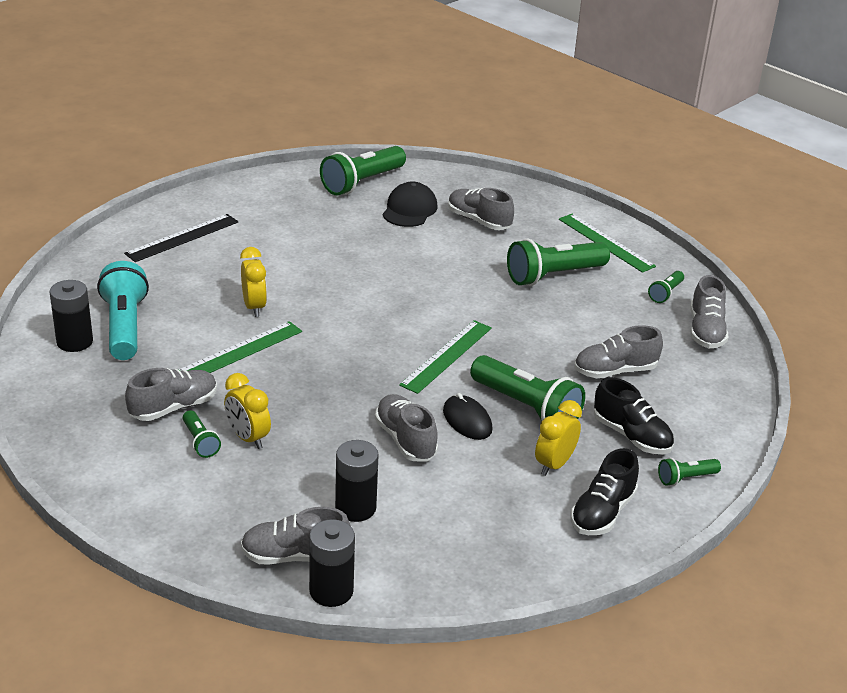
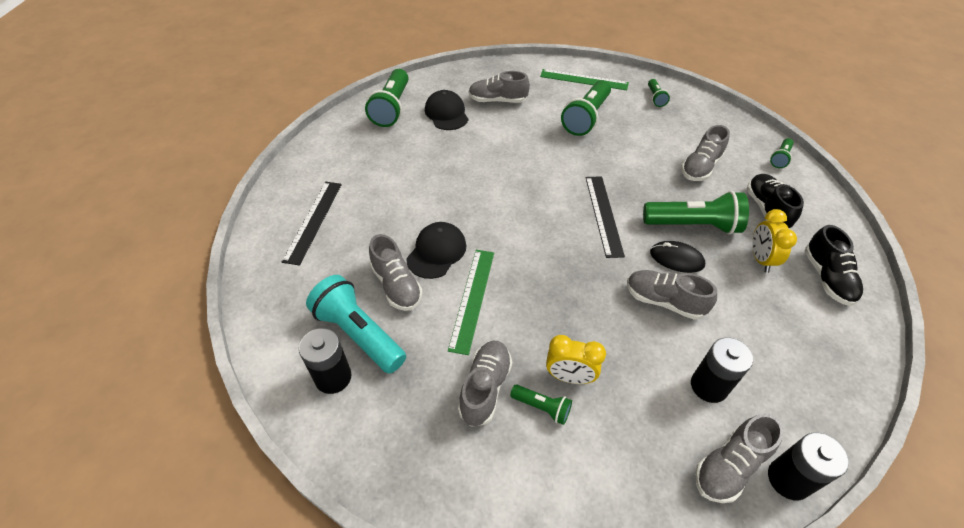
camera: 35 degrees left, 15 degrees up
yellow clock [240,247,267,317] -> black cap [406,222,466,279]
green ruler [399,320,492,394] -> black ruler [586,176,625,258]
black shoe [594,377,674,454] -> black shoe turned 105 degrees counterclockwise [747,174,804,228]
green flashlight [658,458,721,486] -> green flashlight moved to [770,138,794,168]
grey shoe [690,275,728,348] -> grey shoe moved to [369,234,423,311]

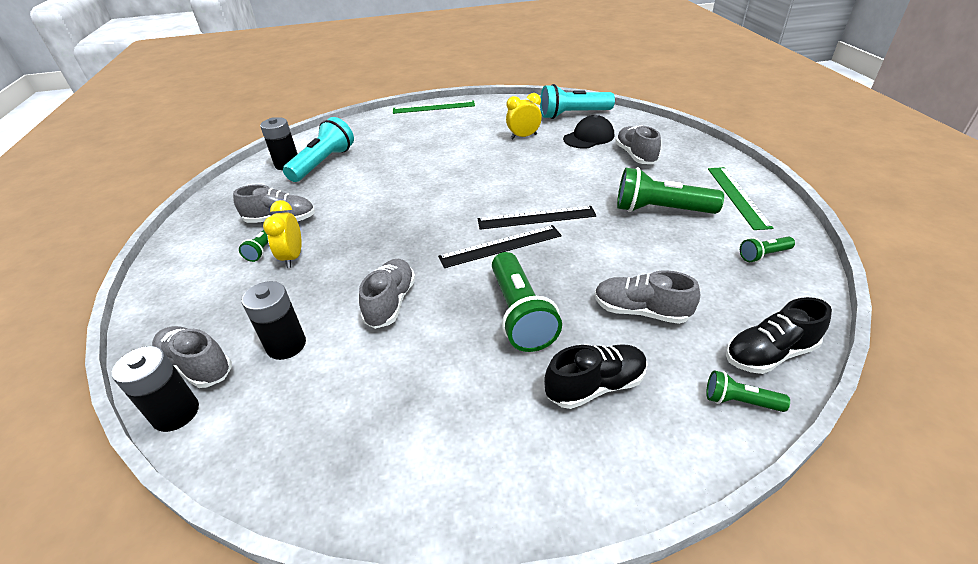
camera: 75 degrees right, 10 degrees down
black ruler [282,182,342,266] -> black ruler moved to [478,206,596,230]
green flashlight [365,69,408,127] -> turquoise flashlight [540,84,615,119]
grey shoe [369,234,423,311] -> none
black cap [406,222,466,279] -> none
green ruler [448,250,494,355] -> green ruler moved to [393,100,475,114]
black mouse [650,241,705,273] -> none
yellow clock [752,209,797,273] -> yellow clock moved to [506,93,542,139]
black shoe [805,225,863,306] -> black shoe moved to [726,297,832,374]

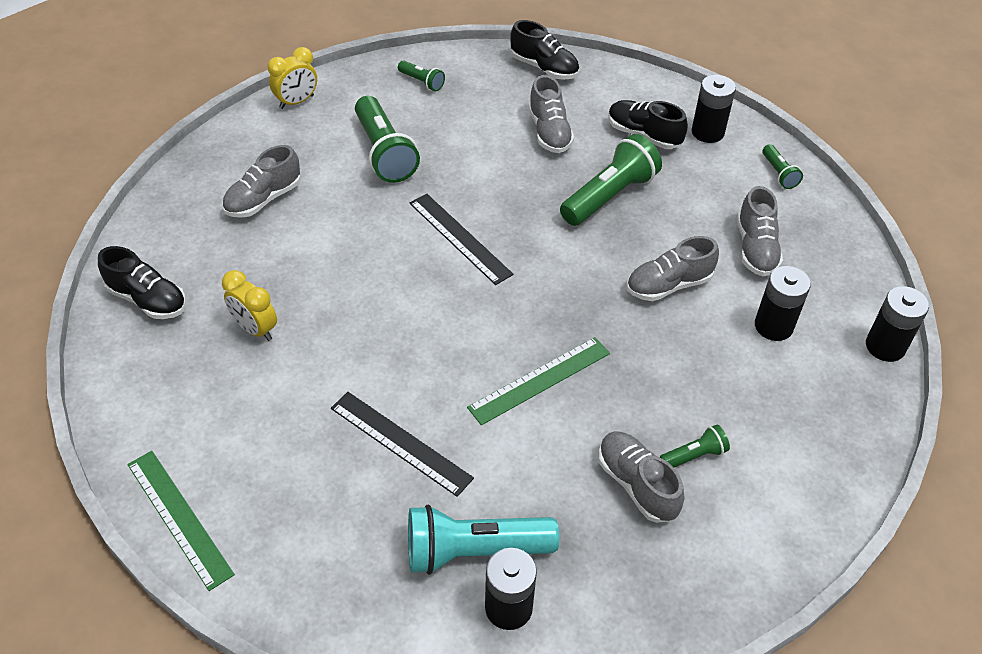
camera: 125 degrees left, 10 degrees up
grey shoe [152,326,232,388] -> grey shoe moved to [737,186,783,276]
yellow clock [263,200,302,268] -> yellow clock moved to [268,47,317,109]
black ruler [438,225,562,268] -> black ruler moved to [331,392,474,497]
turquoise flashlight [540,84,615,119] -> black shoe [98,246,186,319]
black cap [563,115,614,149] -> none
green flashlight [706,370,790,412] -> green flashlight moved to [762,144,803,189]
green ruler [708,167,773,230] -> green ruler moved to [467,337,610,425]
none -> black battery [692,75,736,143]

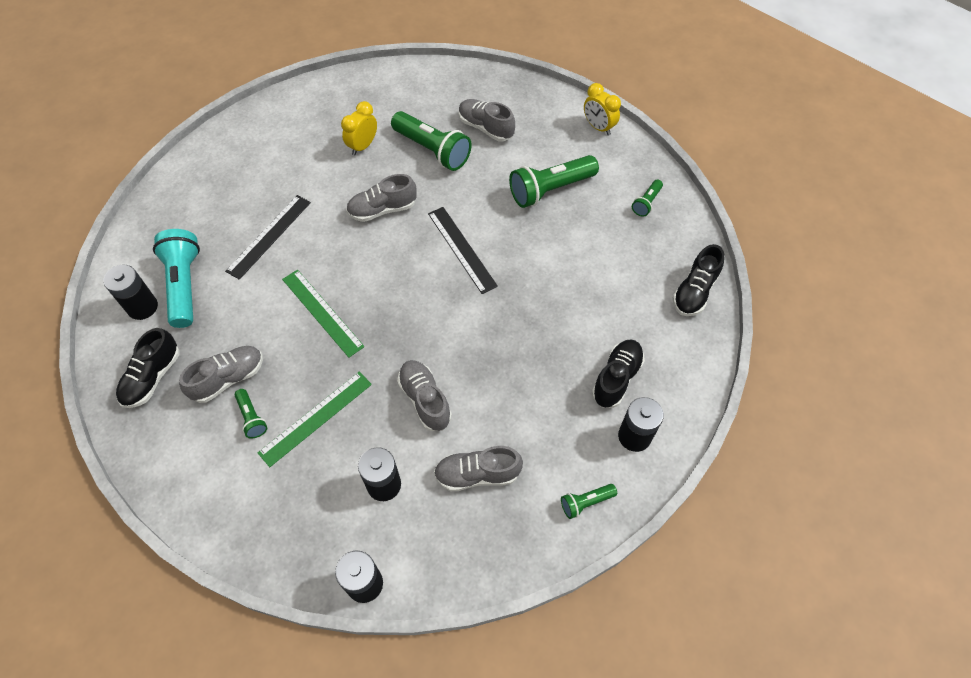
camera: 85 degrees right, 10 degrees up
black shoe [98,246,186,319] -> black shoe moved to [116,328,180,408]
green ruler [127,451,235,591] -> green ruler moved to [258,372,372,467]
black ruler [409,194,514,285] -> black ruler turned 75 degrees counterclockwise [428,207,498,294]
grey shoe [528,75,574,153] -> grey shoe moved to [346,174,417,222]
green flashlight [560,134,662,226] -> green flashlight moved to [391,111,472,171]

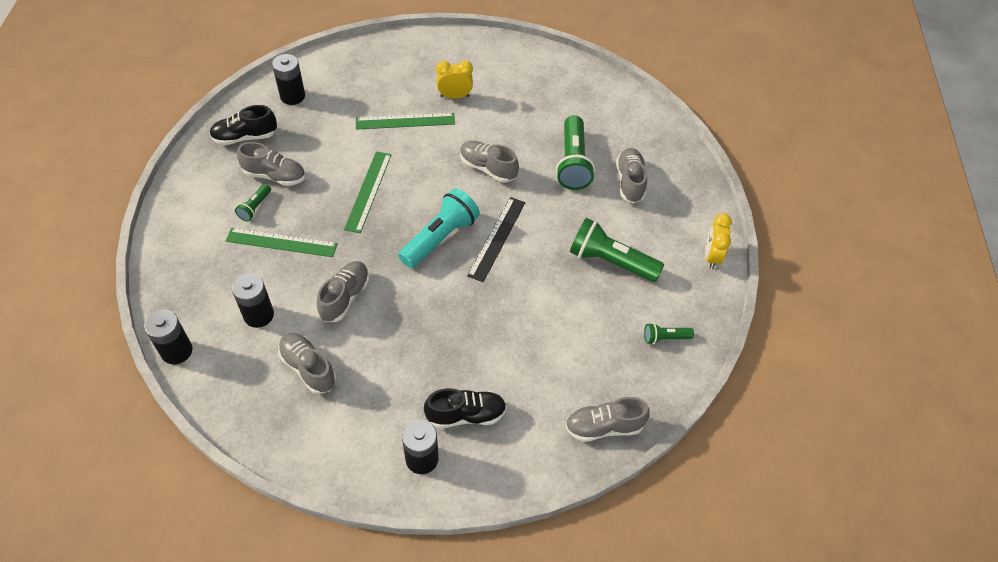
camera: 50 degrees right, 5 degrees down
turquoise flashlight [153,229,200,328] -> turquoise flashlight moved to [398,188,480,268]
black ruler [225,195,311,280] -> green ruler [356,113,455,130]
yellow clock [341,101,377,156] -> yellow clock moved to [436,60,473,99]
green flashlight [561,484,617,519] -> none
black shoe [673,244,724,316] -> grey shoe [565,397,650,442]

